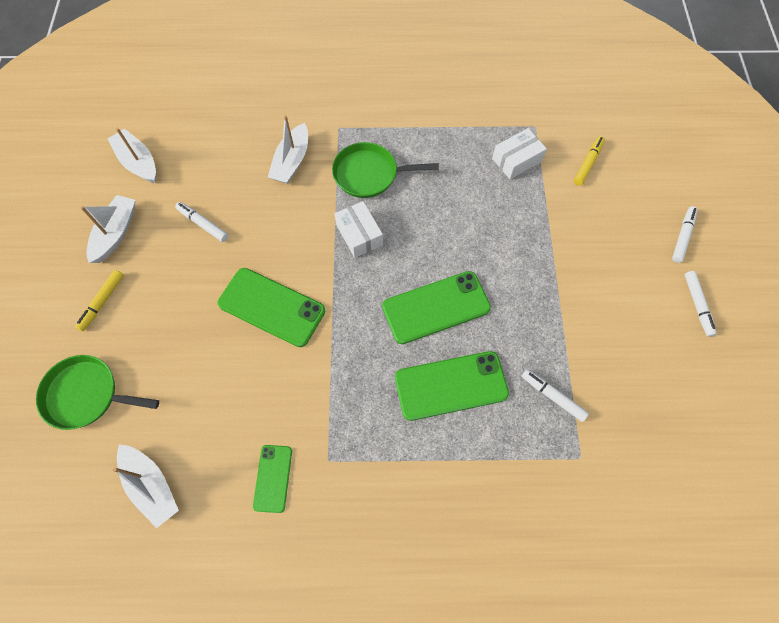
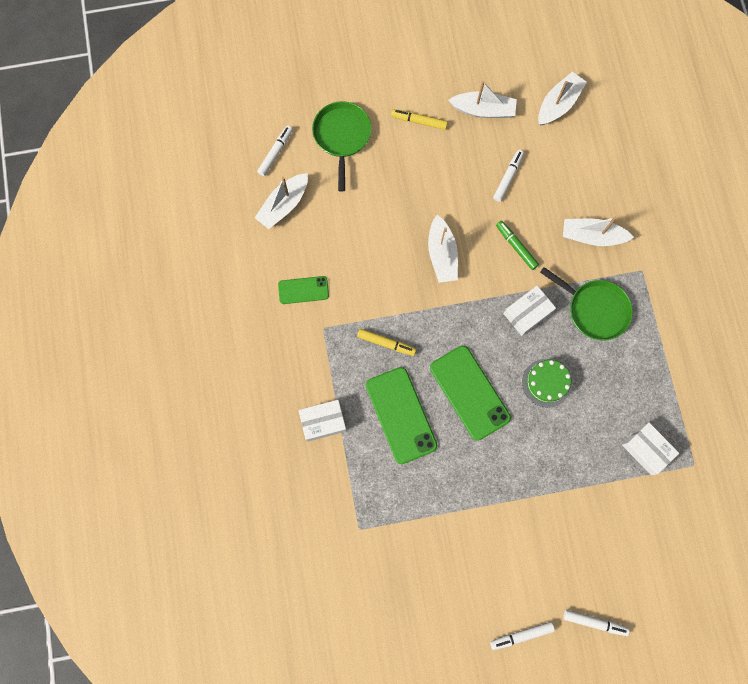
camera: 80 degrees right, 10 degrees up
green phone [218,268,325,347] -> white boat [428,215,458,283]
green pan [332,142,439,198] -> green pan turned 135 degrees clockwise [540,267,633,340]
white marker [522,369,589,422] -> white marker moved to [257,125,293,176]
yellow marker [574,136,605,186] -> yellow marker moved to [357,329,416,356]
none -> white box [298,400,347,442]
none -> green marker [496,221,539,270]
none -> green cake [522,359,572,408]

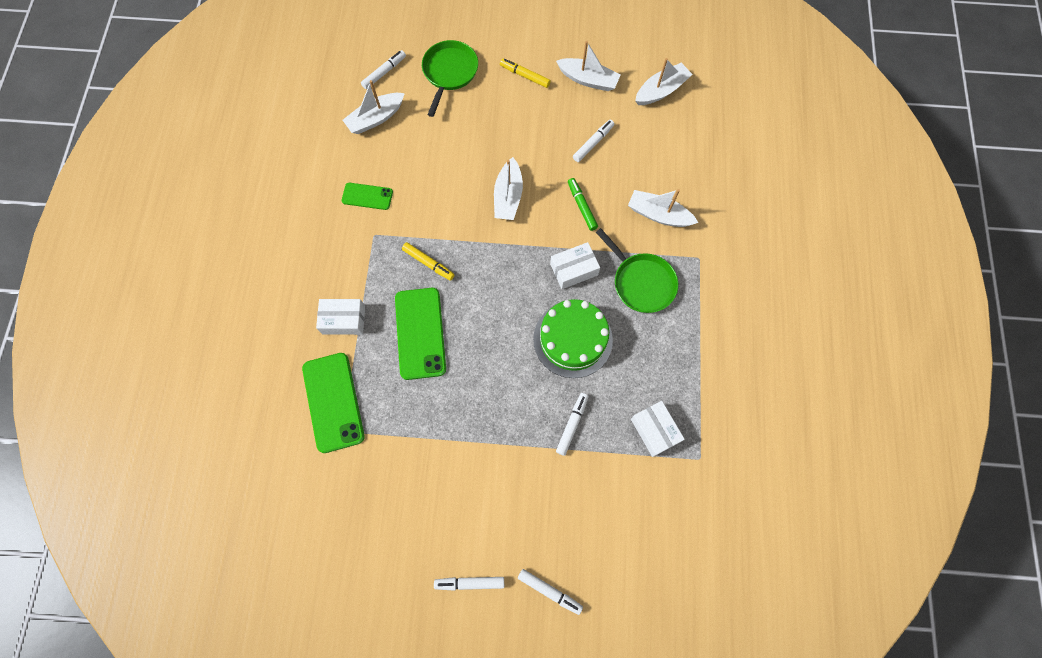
camera: 15 degrees right, 5 degrees down
green phone [430,346,511,441] -> green phone moved to [302,353,365,453]
green cake [522,359,572,408] -> green cake [533,299,613,378], size x1.57
none -> white marker [556,393,588,456]

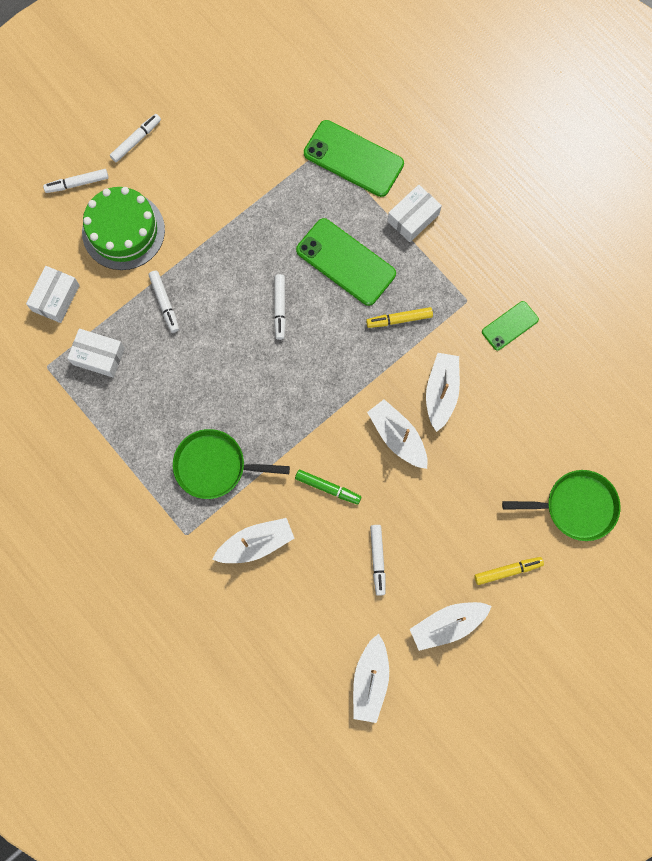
camera: 135 degrees right, 5 degrees up
white boat [343,80,405,134] -> white boat moved to [426,353,460,432]
white marker [361,50,406,89] -> white marker moved to [274,274,286,340]
green pan [422,40,478,117] -> green pan turned 60 degrees counterclockwise [502,470,620,541]
green cake [533,299,613,378] -> green cake moved to [82,187,165,270]
white box [550,242,600,289] -> white box moved to [26,266,80,323]

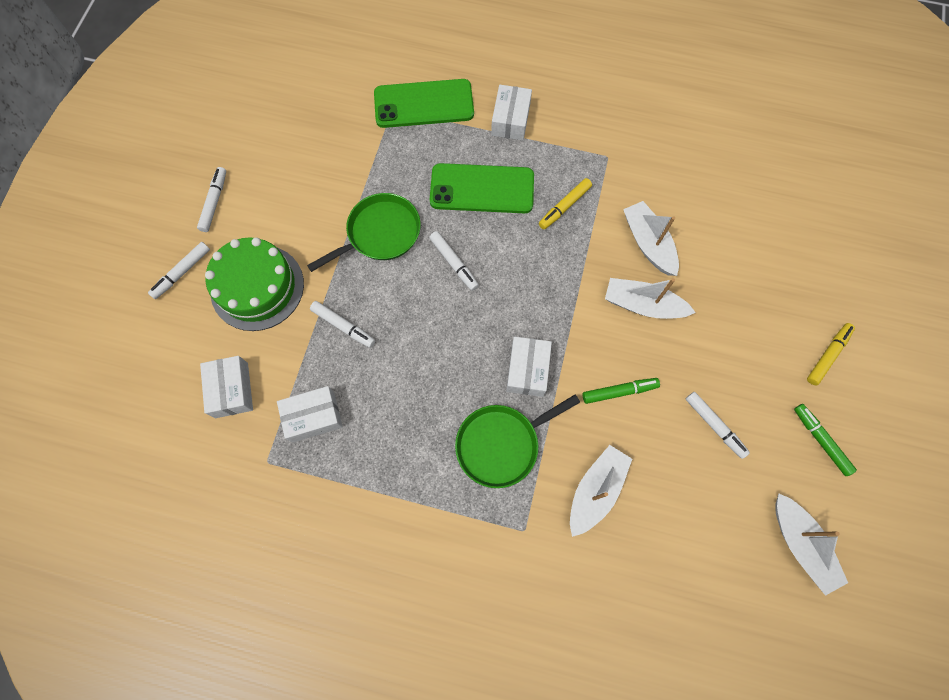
camera: 35 degrees left, 5 degrees down
white boat [410,602,492,651] -> green marker [794,404,857,476]
green phone [482,301,539,351] -> none
green pan [502,470,620,541] -> green pan moved to [307,193,421,272]
none -> white box [506,337,552,397]

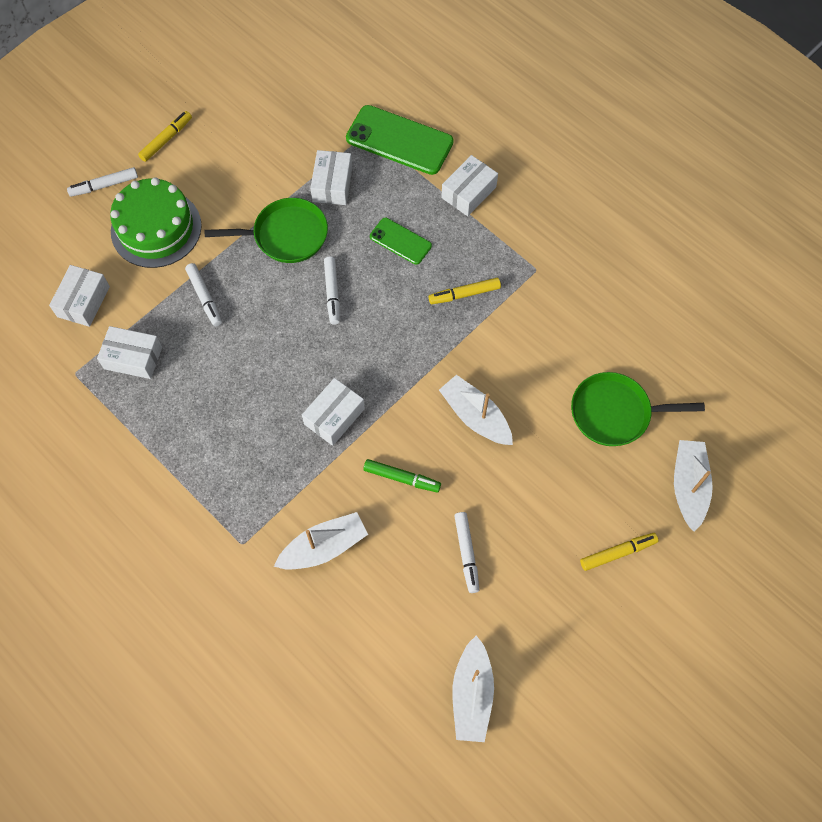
camera: 30 degrees right, 5 degrees down
white marker [197,167,226,232] -> yellow marker [138,111,192,162]
green phone [430,163,534,213] -> green phone [370,218,432,265], size x0.56
green pan [455,395,580,488] -> green pan moved to [571,372,705,446]
white boat [623,201,679,276] -> white boat moved to [674,440,713,532]
green marker [794,404,857,476] -> none
none -> white box [310,150,352,205]

